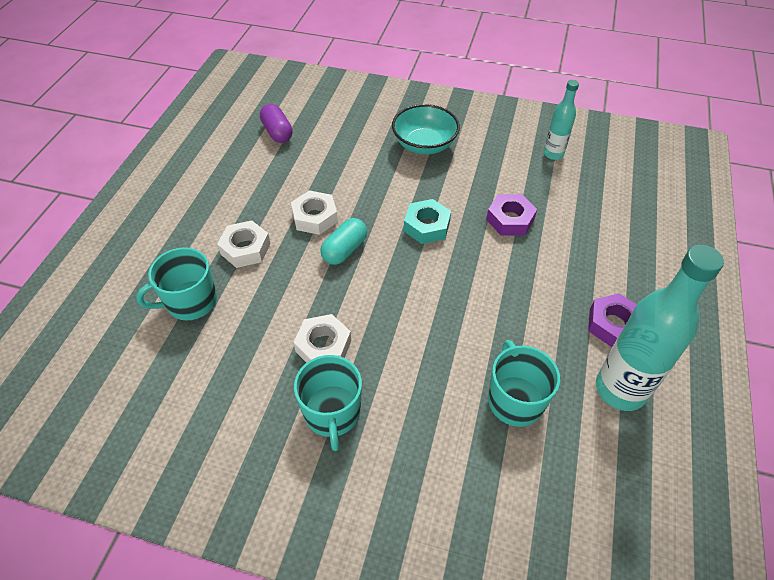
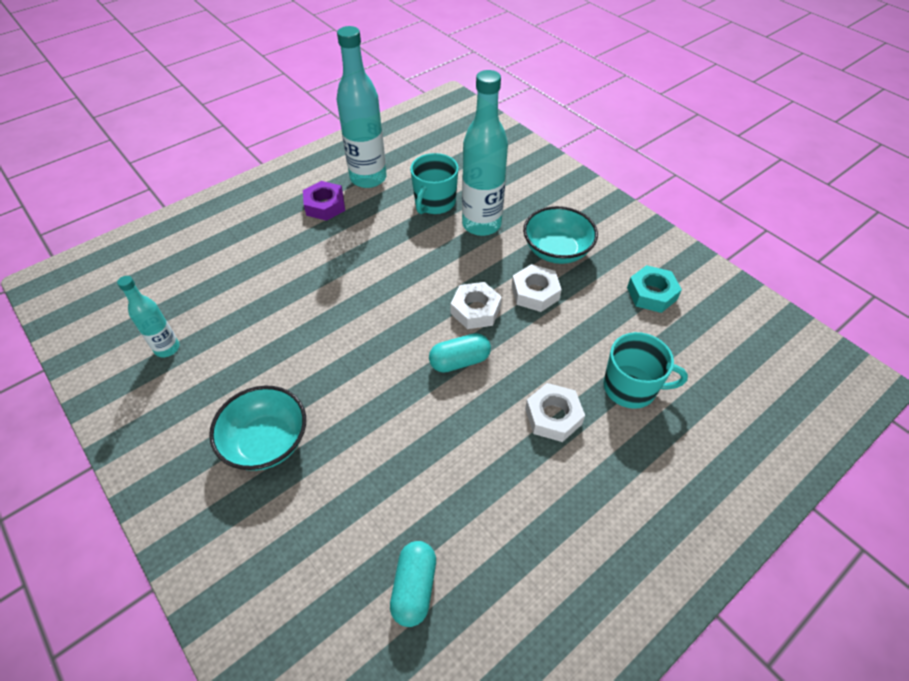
camera: 145 degrees left, 0 degrees up
purple capsule [260,104,293,143] -> turquoise capsule [390,541,436,627]
white nut [291,190,338,235] -> white nut moved to [451,282,502,329]
turquoise mug [294,355,362,451] -> turquoise bowl [523,206,598,264]
turquoise nut [404,199,451,244] -> turquoise nut moved to [627,265,682,313]
purple nut [486,194,537,235] -> none
none -> turquoise bottle [462,70,508,236]

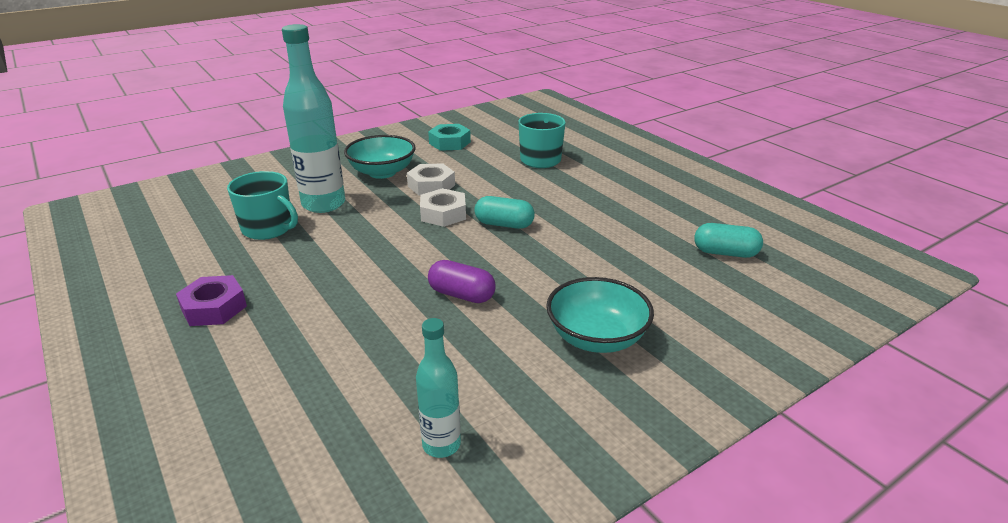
camera: 85 degrees left, 20 degrees down
turquoise bottle [337,26,387,188] -> none
turquoise capsule [429,333,491,373] -> turquoise capsule turned 60 degrees counterclockwise [474,196,535,229]
white nut [525,383,585,442] -> none
none -> purple capsule [428,260,496,303]

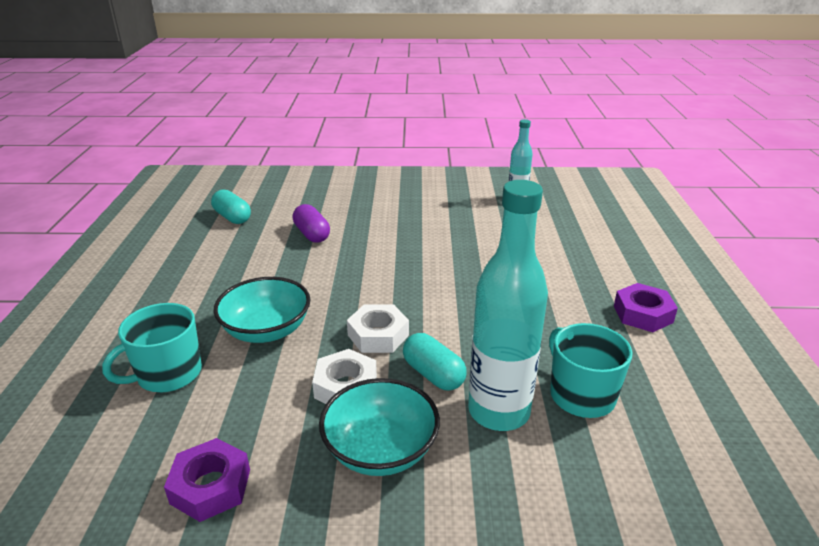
camera: 145 degrees left, 0 degrees up
turquoise nut [428,124,471,151] -> purple nut [164,438,250,522]
purple capsule [428,260,496,303] -> purple capsule moved to [293,204,330,243]
turquoise capsule [474,196,535,229] -> turquoise capsule moved to [403,333,467,391]
turquoise bowl [546,277,654,353] -> turquoise bowl moved to [213,277,310,343]

